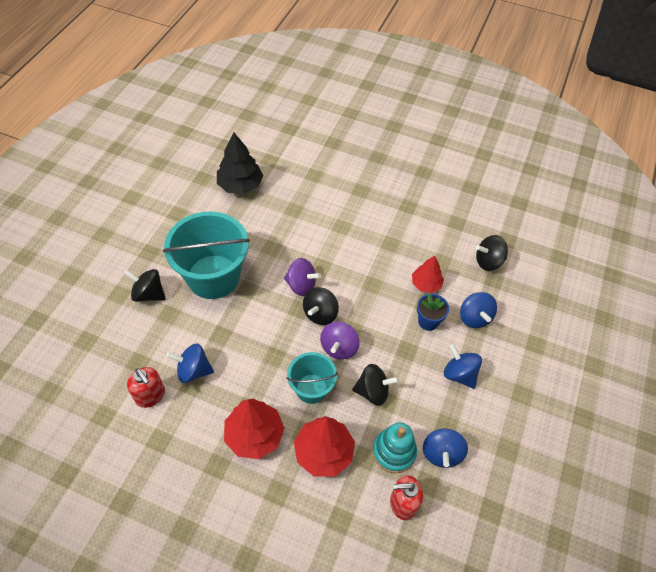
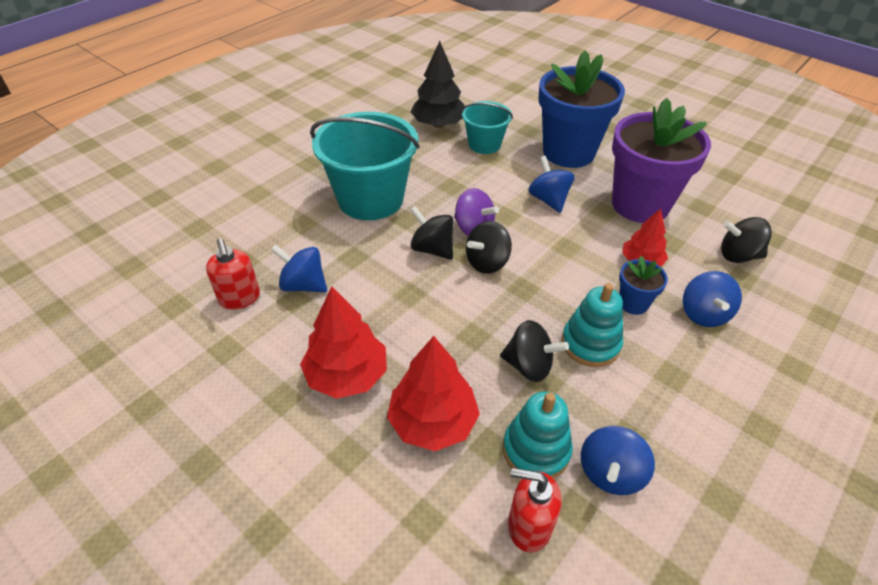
camera: 20 degrees right, 10 degrees down
black spinning top [124,269,166,302] -> black spinning top moved to [410,206,453,260]
turquoise bucket [287,352,338,404] -> turquoise bucket moved to [461,101,513,154]
purple spinning top [320,322,360,359] -> none
blue spinning top [444,344,482,389] -> blue spinning top moved to [528,156,574,213]
none -> blue flower pot [538,50,625,168]
none -> turquoise stacking toy [562,283,623,367]
none -> purple flower pot [612,98,711,223]

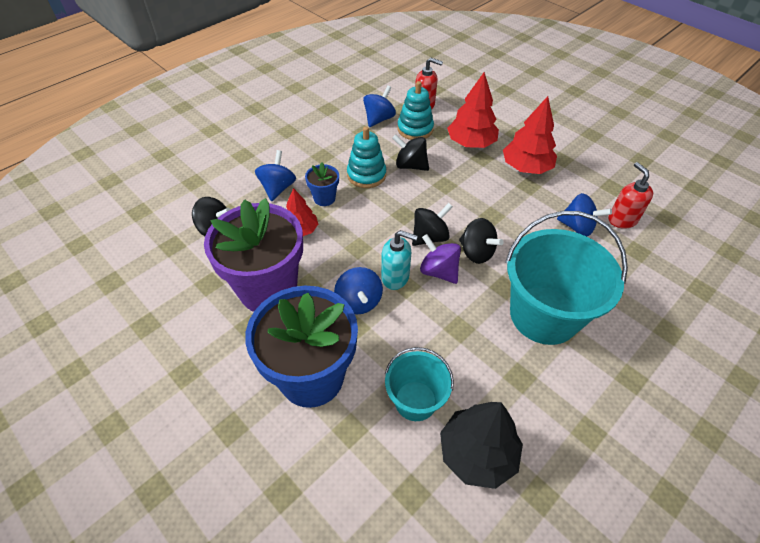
camera: 175 degrees left, 5 degrees up
none -> turquoise soap dispenser [381,230,418,290]

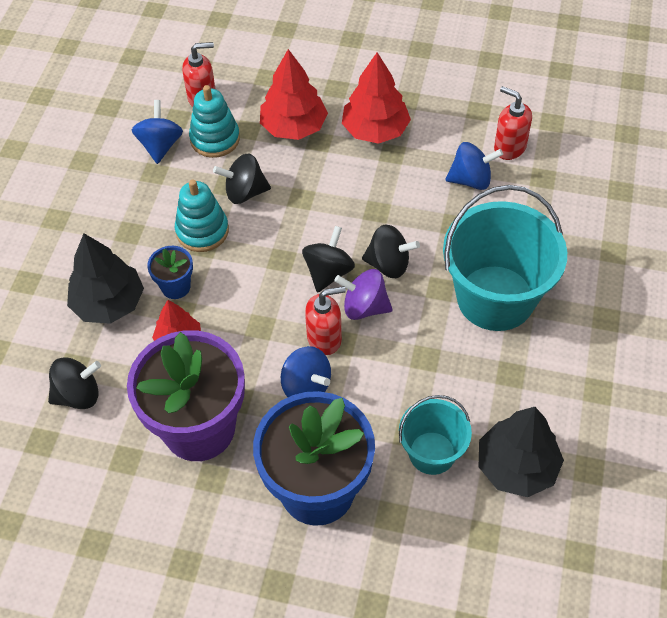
camera: 30 degrees left, 5 degrees up
blue spinning top [255,150,296,201] -> black tree [67,233,144,324]
turquoise soap dispenser [381,230,418,290] -> red soap dispenser [305,286,346,355]

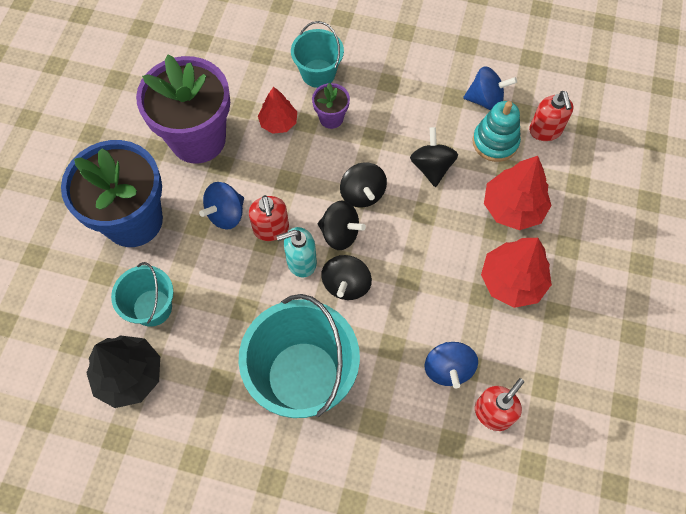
camera: 90 degrees right, 10 degrees up
black spinning top [48,357,101,409] -> black spinning top moved to [340,162,387,207]
black tree [67,233,144,324] -> turquoise bucket [291,21,344,88]
blue flower pot [147,246,193,299] -> purple flower pot [312,83,350,129]
turquoise stacking toy [175,180,229,252] -> none
purple spinning top [334,269,393,320] -> turquoise soap dispenser [277,227,317,278]

